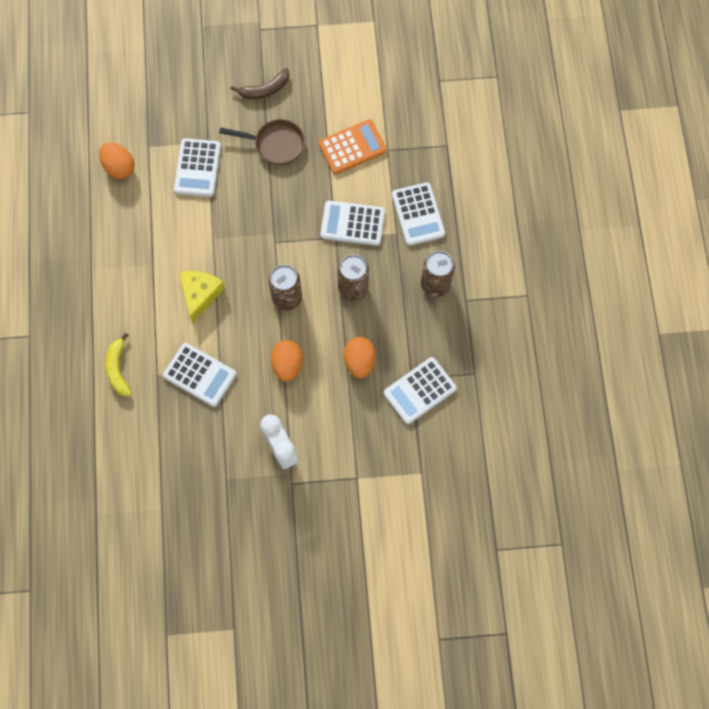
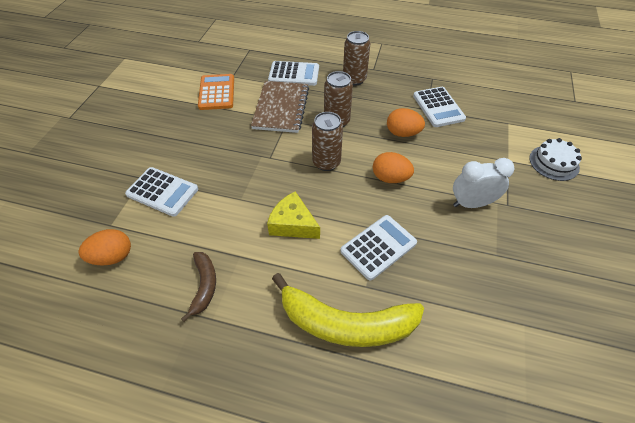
camera: 70 degrees left, 20 degrees down
yellow banana [105,333,132,396] -> yellow banana [272,273,424,347], size x1.95
brown pan [219,119,305,165] -> none
brown banana [230,68,289,99] -> brown banana moved to [181,252,216,322]
white calculator [320,201,385,246] -> brown notebook [251,81,309,133]
none -> white cake [529,138,582,181]

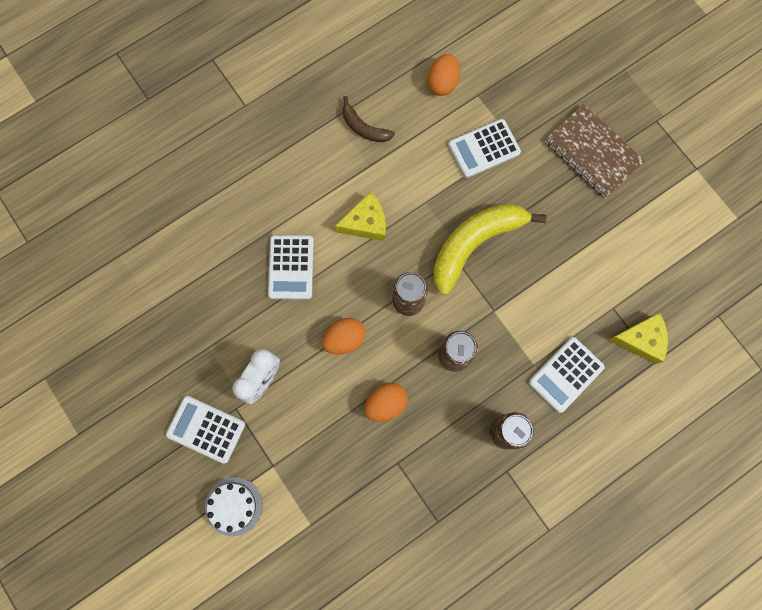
camera: 130 degrees right, 25 degrees up
orange calculator [198,74,234,110] -> none
brown notebook [251,81,309,133] -> brown notebook moved to [545,104,645,198]
yellow banana [272,273,424,347] -> yellow banana moved to [433,203,546,295]
white calculator [413,87,466,127] -> white calculator moved to [166,396,245,464]
none -> yellow cheese [608,313,668,364]

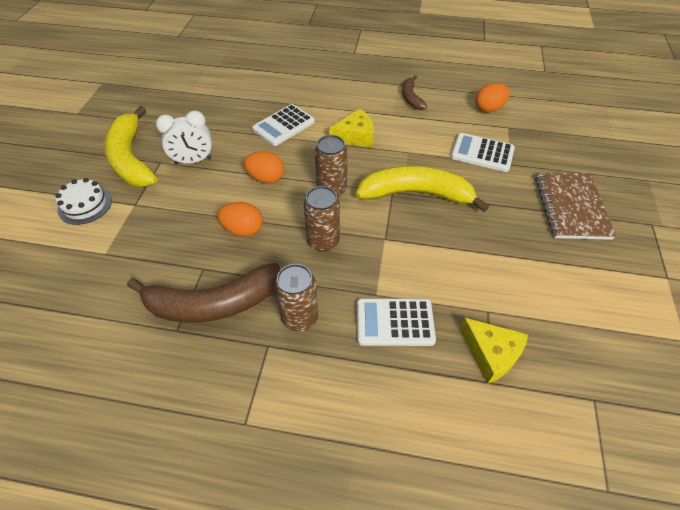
camera: 45 degrees right, 25 degrees down
white calculator [166,396,245,464] -> yellow banana [104,106,157,187]
yellow cheese [335,192,386,241] -> yellow cheese turned 45 degrees counterclockwise [329,109,374,147]
none -> brown banana [127,262,280,323]

